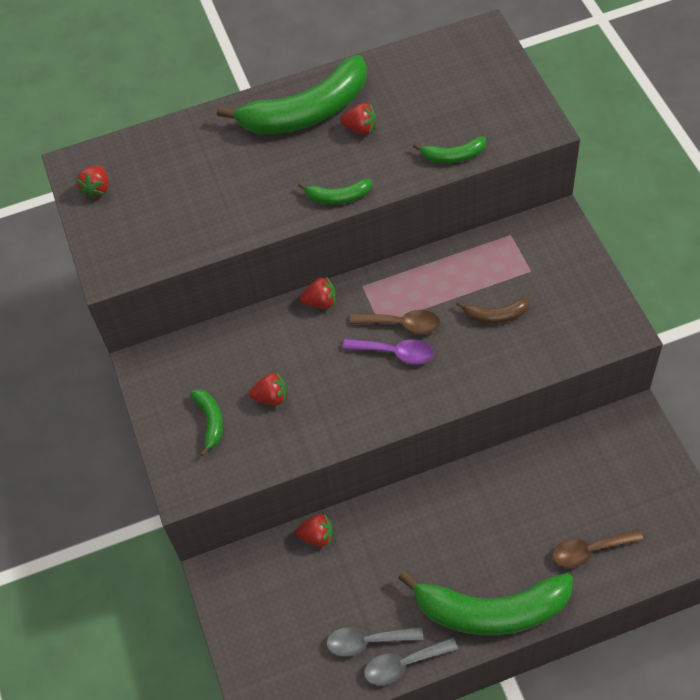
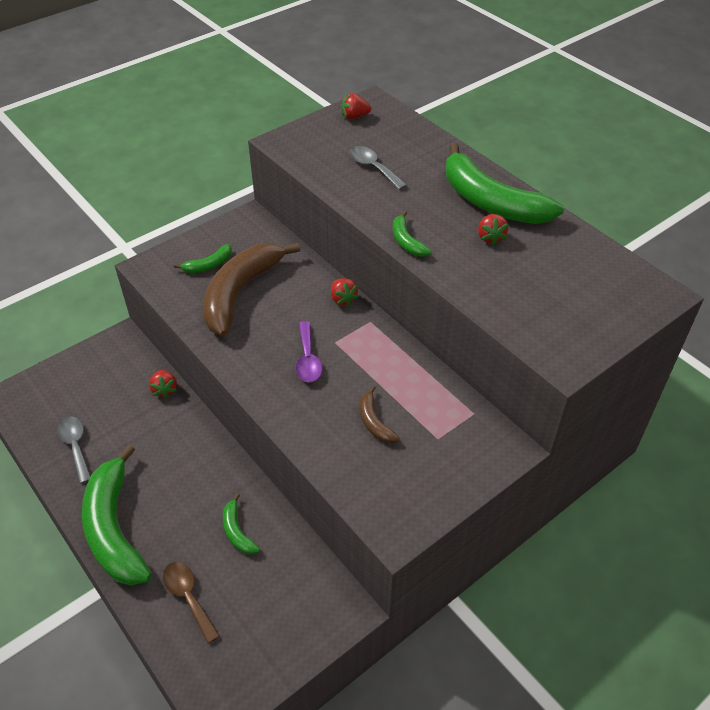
camera: 65 degrees right, 10 degrees down
red strawberry [249,371,287,405] -> brown banana [203,243,300,336]
brown spoon [350,310,440,334] -> none
grey spoon [364,637,458,686] -> grey spoon moved to [349,146,407,190]
green banana [413,136,486,163] -> green banana moved to [223,493,260,555]

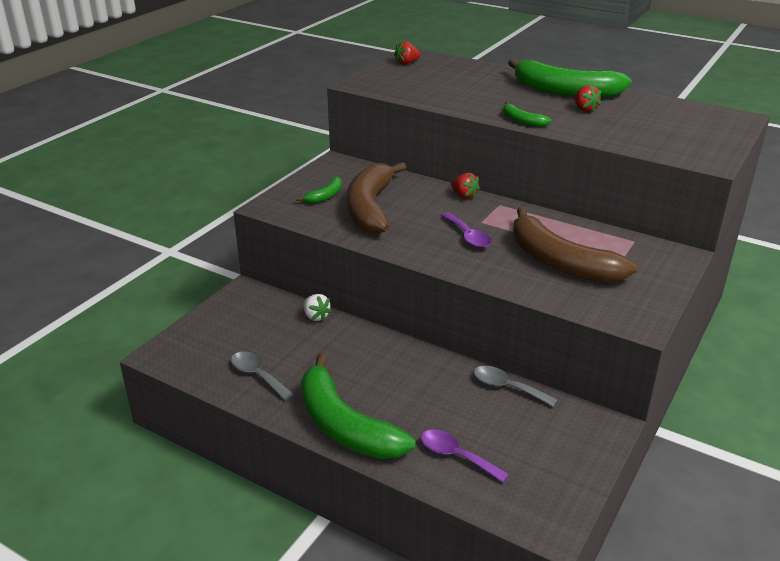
camera: 20 degrees left, 15 degrees down
red strawberry [149,370,177,398] -> white strawberry [304,294,332,321]
brown spoon [163,562,219,643] -> purple spoon [421,430,509,483]
green banana [223,493,260,555] -> none
grey spoon [349,146,407,190] -> grey spoon moved to [474,366,558,407]
brown banana [360,385,399,443] -> brown banana [513,207,637,283], size x2.25

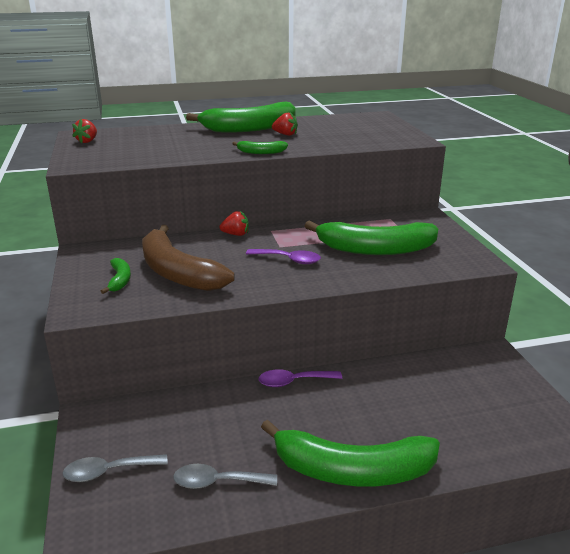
camera: 45 degrees left, 5 degrees down
white strawberry [304,294,332,321] -> none
purple spoon [421,430,509,483] -> purple spoon moved to [258,369,342,387]
grey spoon [474,366,558,407] -> grey spoon moved to [62,454,168,482]
brown banana [513,207,637,283] -> green banana [305,221,438,255]

